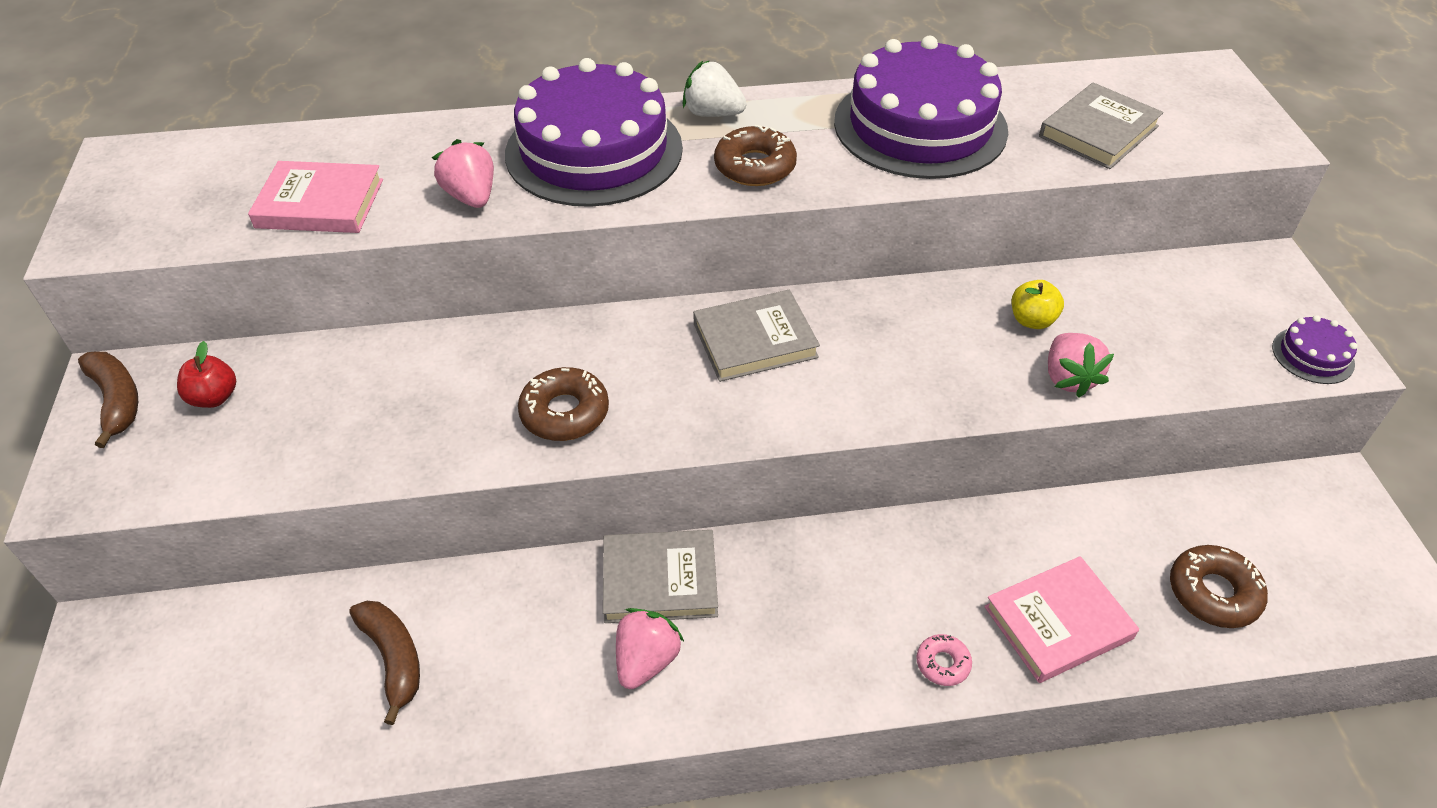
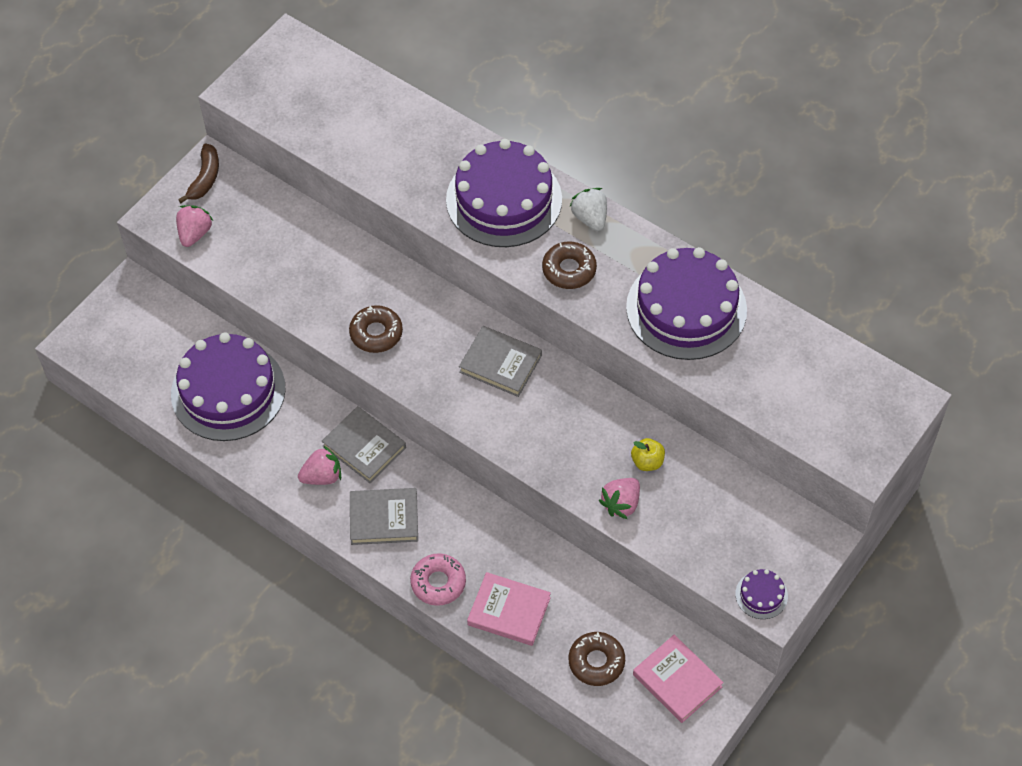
camera: 45 degrees right, 10 degrees up
red apple [177,341,236,408] -> none
pink book [248,161,383,233] -> pink book moved to [633,634,724,723]
brown banana [350,601,420,725] -> purple cake [171,332,286,441]
pink strawberry [432,139,494,208] -> pink strawberry moved to [176,205,214,247]
pink donut [916,634,972,686] -> pink donut [410,553,466,606], size x1.75
grey book [1039,82,1163,169] -> grey book moved to [350,488,418,545]

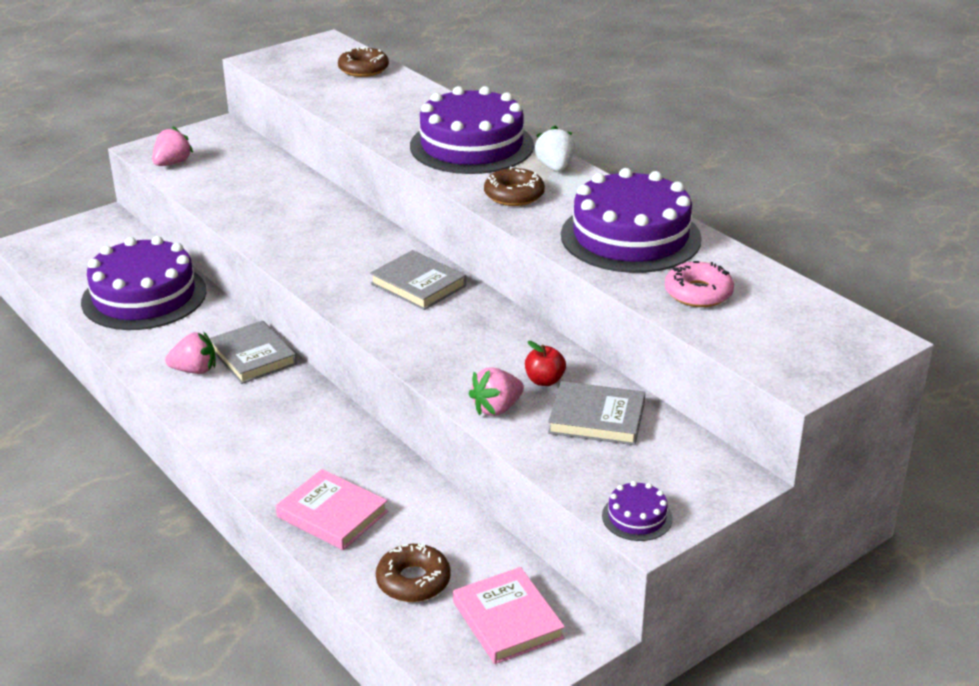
camera: 15 degrees right, 25 degrees down
brown banana [178,144,219,203] -> none
brown donut [349,305,403,353] -> brown donut moved to [338,46,389,77]
grey book [350,488,418,545] -> grey book moved to [548,381,645,445]
pink donut [410,553,466,606] -> pink donut moved to [665,261,734,307]
yellow apple [631,438,665,471] -> red apple [525,341,566,386]

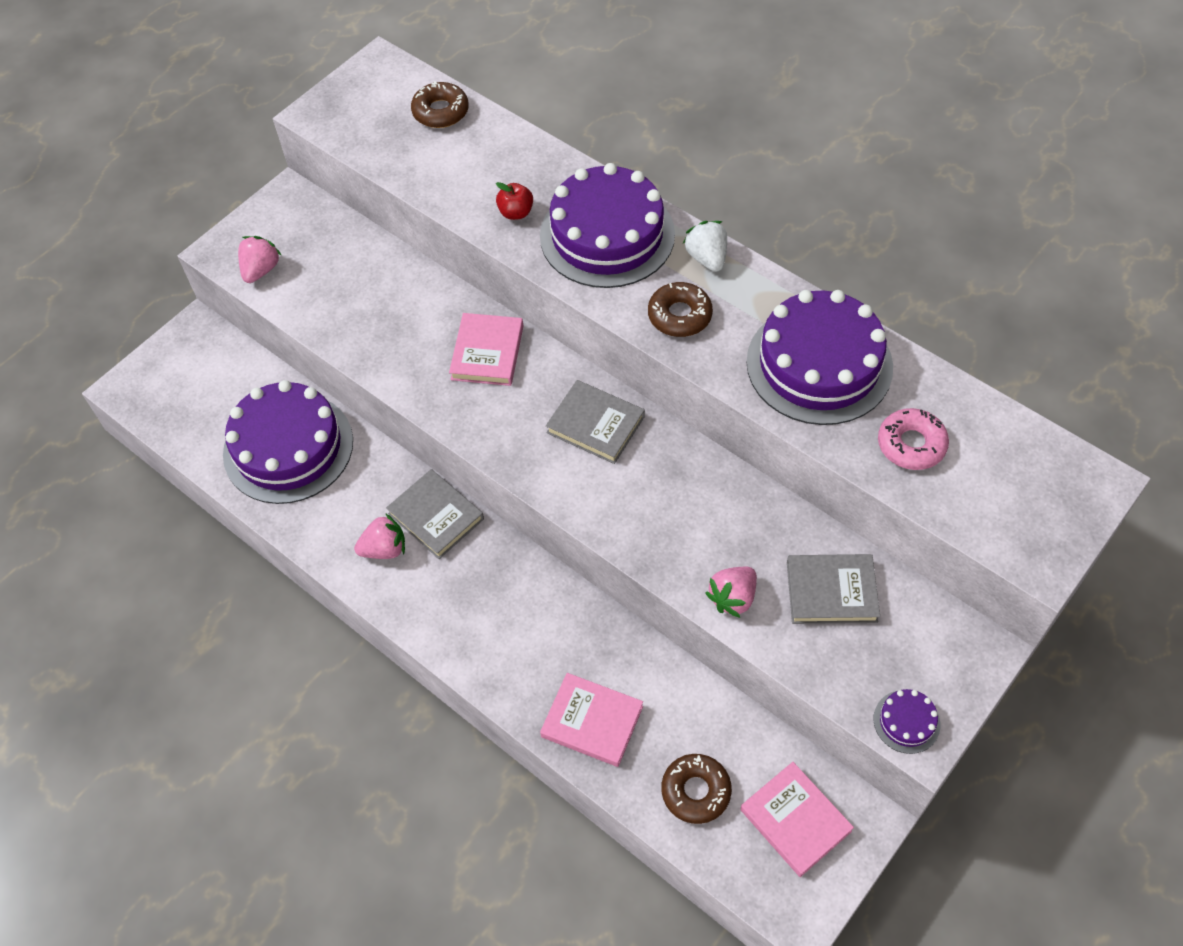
camera: 10 degrees left, 25 degrees up
red apple [525,341,566,386] -> red apple moved to [496,182,533,220]
none -> pink book [449,313,523,386]

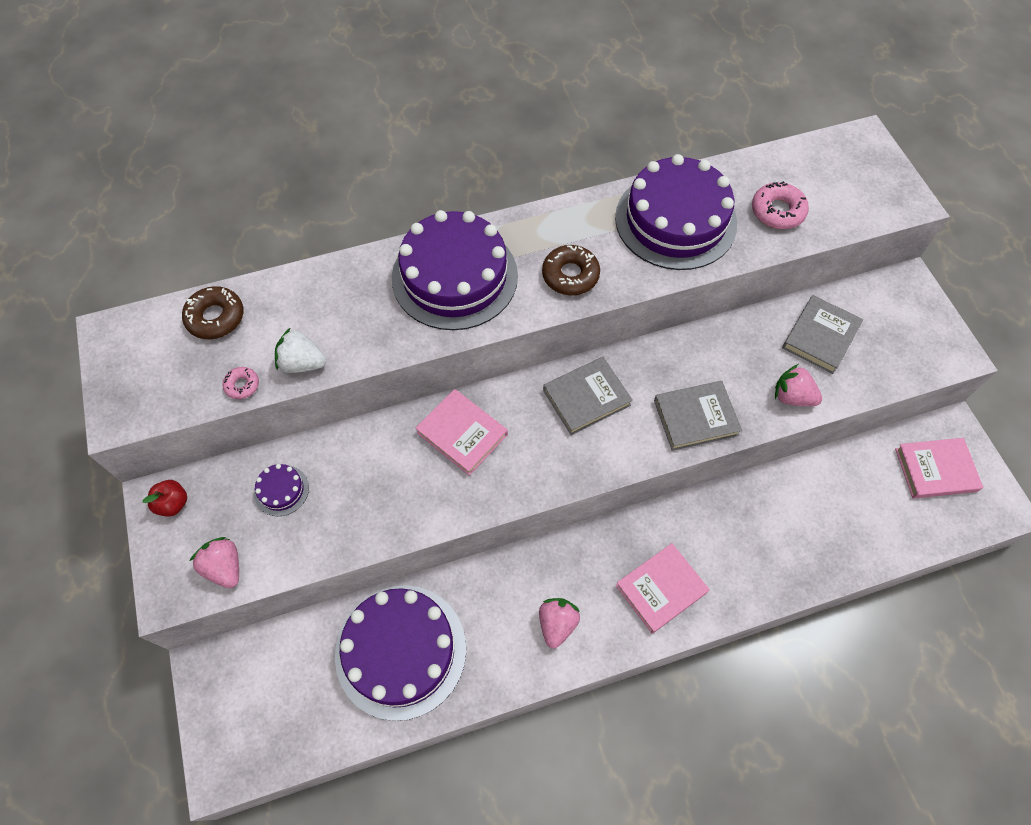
camera: 60 degrees left, 5 degrees up
grey book [386,469,484,559] -> grey book moved to [654,381,742,451]
red apple [496,182,533,220] -> red apple moved to [143,480,187,517]
pink book [540,673,643,767] -> pink book moved to [616,543,710,634]
brown donut [661,754,732,824] -> none
white strawberry [683,221,727,272] -> white strawberry moved to [275,328,327,373]
pink strawberry [705,567,757,618] -> pink strawberry turned 135 degrees clockwise [775,364,822,406]
purple cake [874,689,940,754] -> purple cake moved to [254,464,309,516]
none -> pink donut [222,367,259,399]

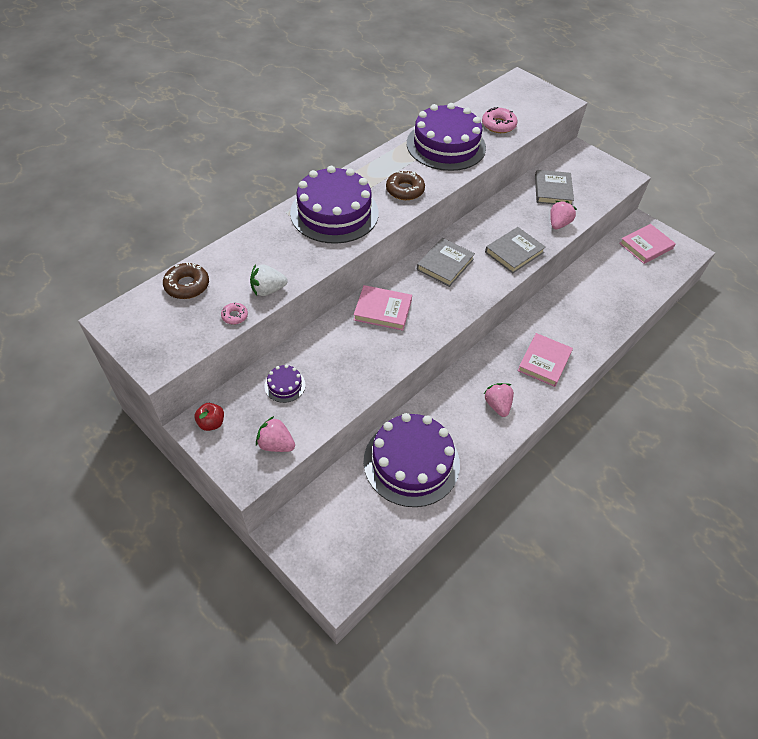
camera: 30 degrees left, 10 degrees down
pink strawberry [775,364,822,406] -> pink strawberry turned 120 degrees clockwise [550,201,577,229]

